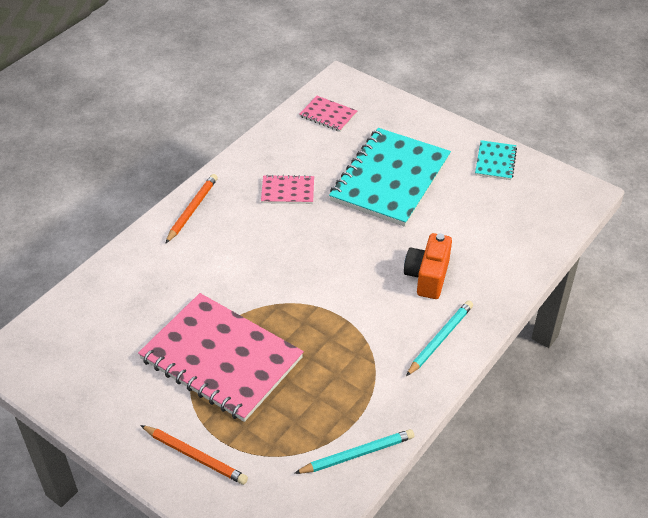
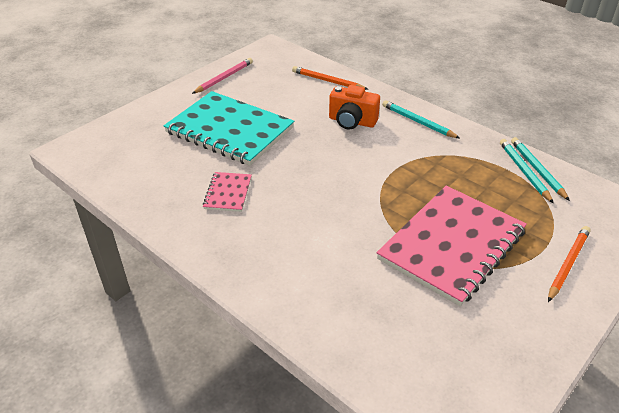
camera: 85 degrees left, 5 degrees down
orange pencil [165,174,218,244] -> orange pencil moved to [292,66,368,90]
pink notebook [299,96,357,132] -> none
turquoise notebook [475,140,517,180] -> pink pencil [192,58,253,94]
none -> turquoise pencil [500,139,554,204]

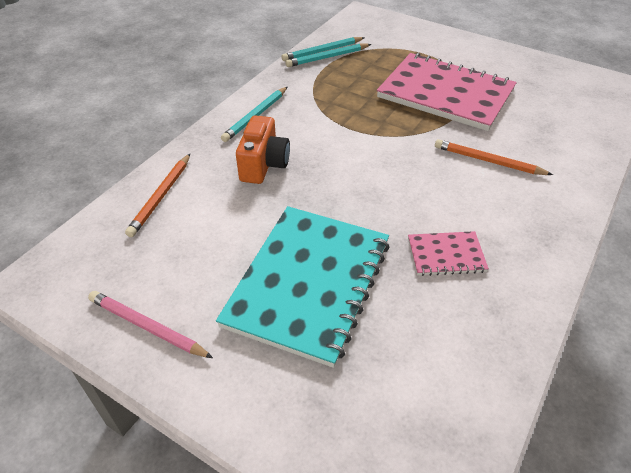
camera: 100 degrees left, 5 degrees up
orange pencil [548,226,591,302] -> orange pencil moved to [435,139,553,175]

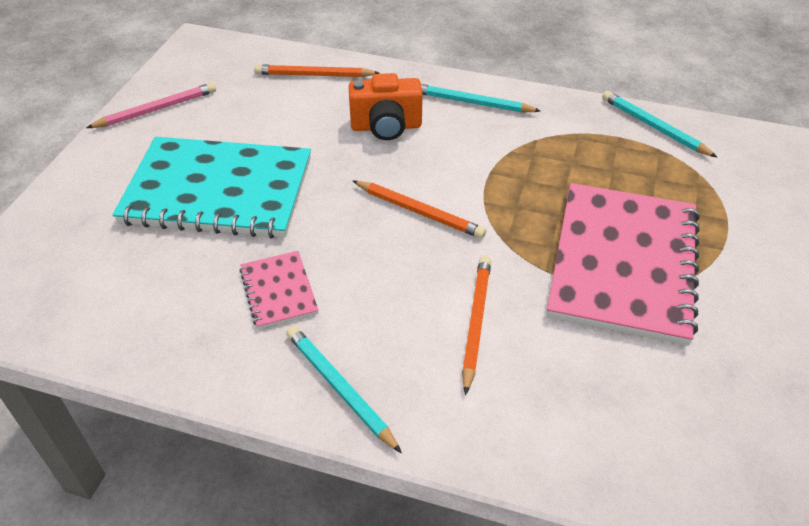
camera: 75 degrees right, 0 degrees up
pink pencil [88,291,213,358] -> pink pencil turned 45 degrees clockwise [86,83,216,128]
turquoise pencil [285,44,371,67] -> turquoise pencil moved to [286,326,402,453]
none -> orange pencil [353,181,486,239]

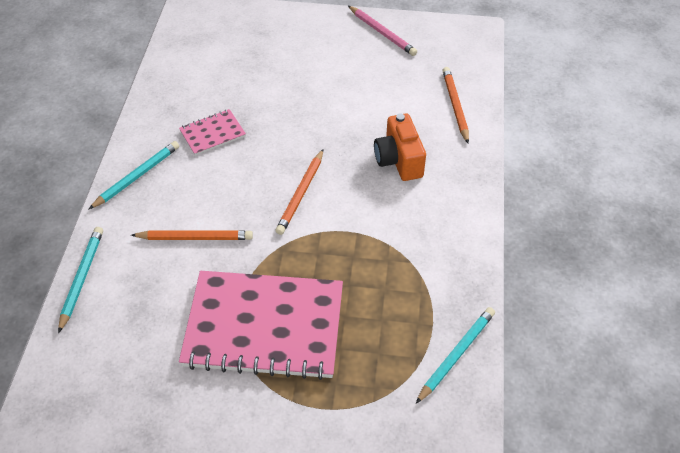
camera: 80 degrees right, 5 degrees up
turquoise notebook [112,137,311,239] -> none
turquoise pencil [421,84,541,113] -> turquoise pencil moved to [58,227,103,333]

